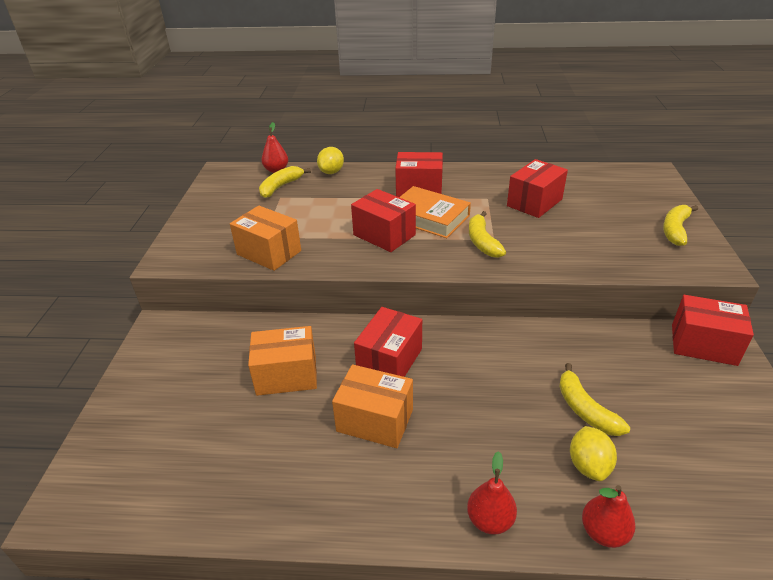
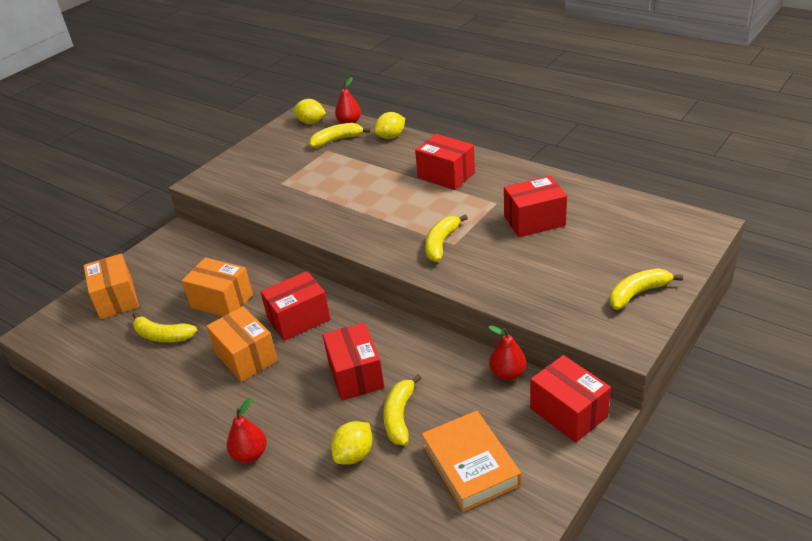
camera: 35 degrees right, 0 degrees up
orange box [230,206,301,271] -> orange box moved to [83,254,139,320]
red box [351,189,416,252] -> red box moved to [323,322,384,400]
orange book [399,186,471,238] -> orange book moved to [422,411,521,512]
red pear [582,485,636,548] -> red pear moved to [488,325,526,381]
none -> yellow banana [132,312,197,342]
none -> yellow lemon [293,99,326,124]

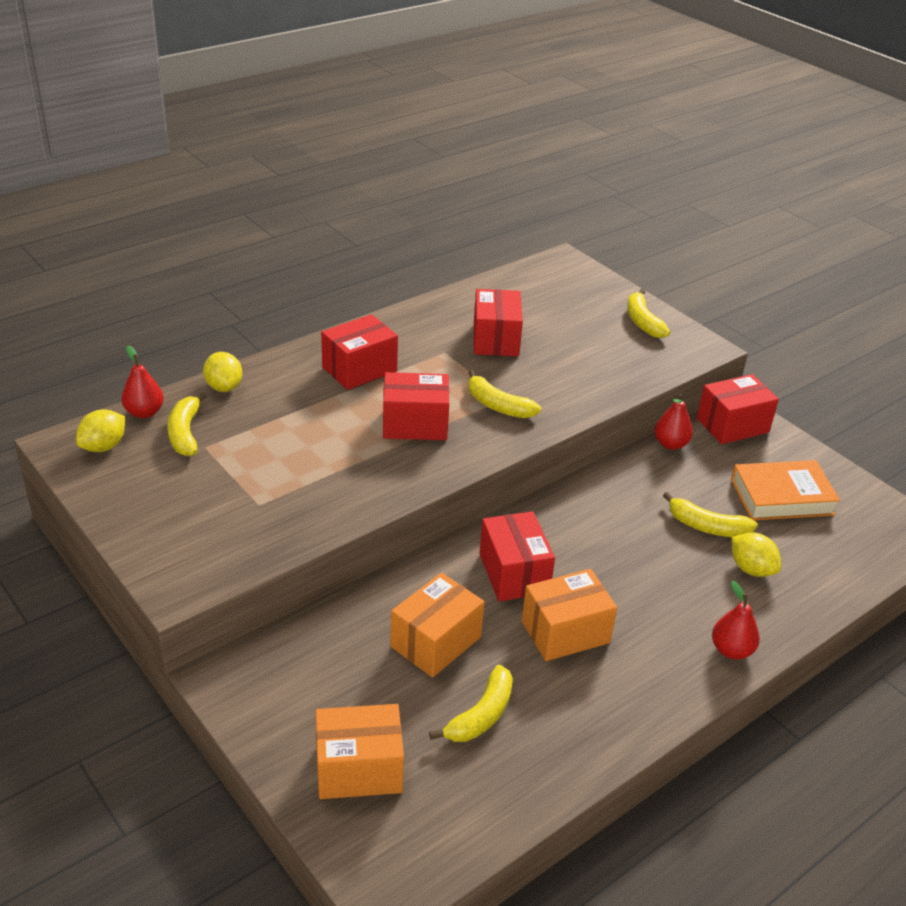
camera: 80 degrees left, 0 degrees up
red box [323,322,384,400] -> red box moved to [383,372,449,440]

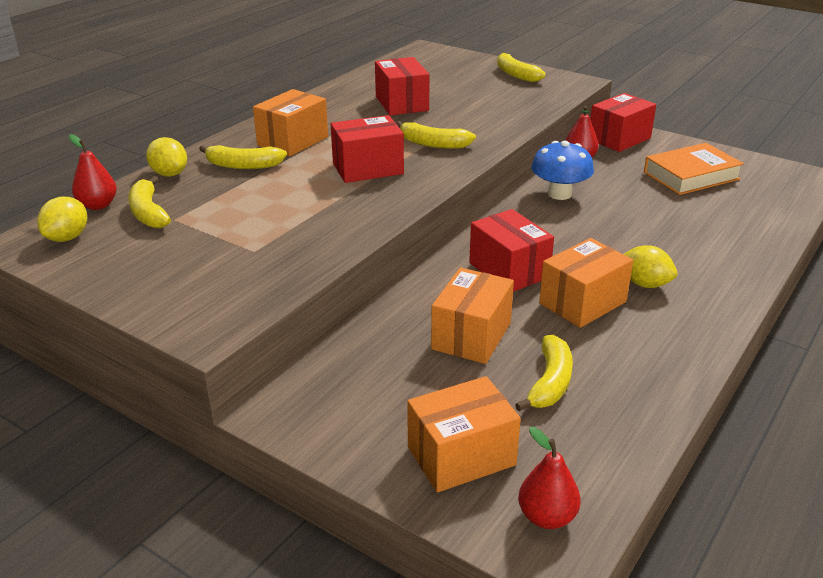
camera: 15 degrees left, 5 degrees down
red box [321,314,398,390] -> orange box [253,89,328,156]
yellow banana [663,492,758,537] -> yellow banana moved to [199,145,287,169]
red pear [712,580,760,660] -> red pear moved to [518,427,581,529]
yellow lemon [732,532,781,577] -> yellow lemon moved to [624,245,677,288]
none -> blue mushroom [531,141,594,200]

